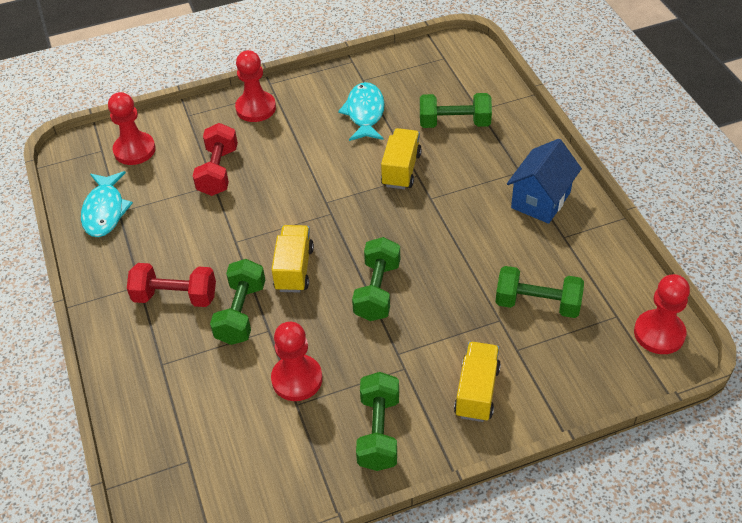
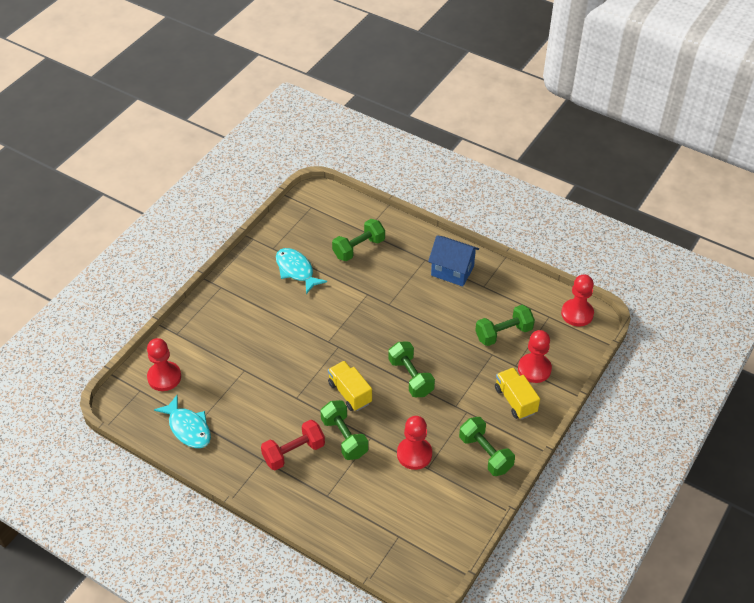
camera: 40 degrees left, 0 degrees up
red dumbbell [193,123,238,196] -> none
red pawn [235,50,276,122] -> red pawn moved to [518,330,552,383]
yellow truck [381,128,422,189] -> none
blue house [507,139,582,224] -> blue house turned 60 degrees counterclockwise [428,235,479,287]

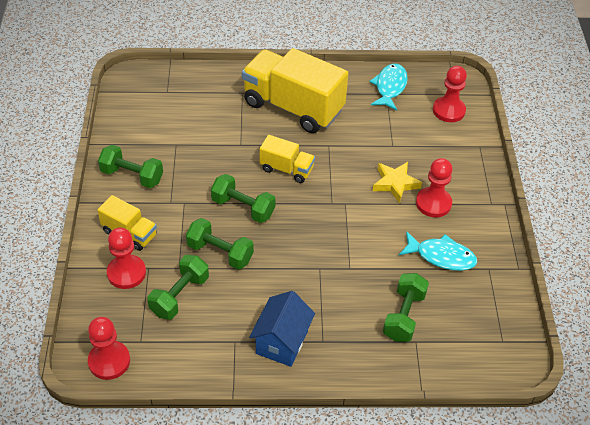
camera: 145 degrees right, 0 degrees up
turquoise fish [154,395,211,448] -> turquoise fish turned 90 degrees clockwise [370,64,408,111]
red dumbbell [261,420,325,471] -> yellow truck [242,48,348,133]
green dumbbell [320,400,368,460] -> green dumbbell moved to [186,218,254,270]
red pawn [397,416,432,470] -> red pawn moved to [416,158,452,217]
blue house [428,235,479,287] -> blue house turned 60 degrees counterclockwise [249,291,315,367]
none -> yellow star [373,162,422,203]

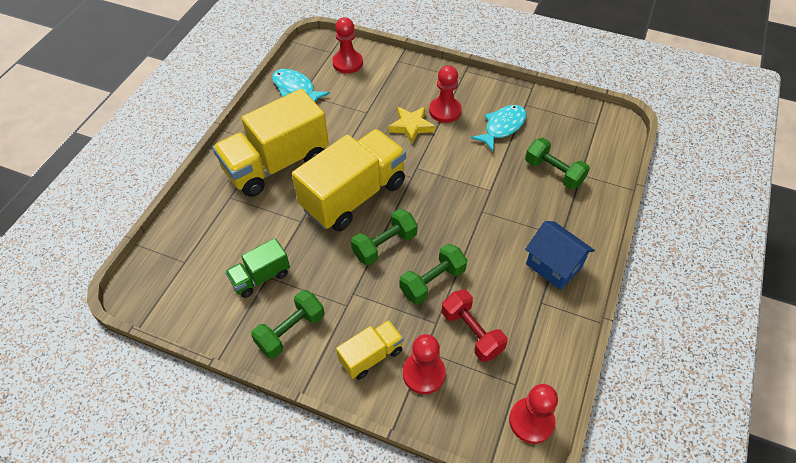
camera: 65 degrees left, 5 degrees up
green dumbbell [147,255,209,320] -> red dumbbell [442,289,508,362]
yellow truck [260,135,315,183] -> yellow truck [292,129,406,231], size x2.01
none -> green truck [225,238,290,298]

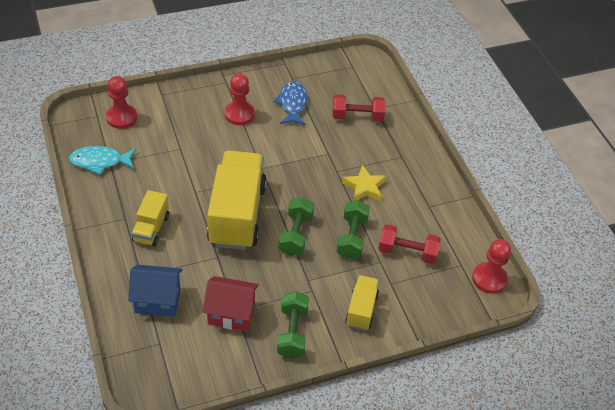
camera: 45 degrees left, 5 degrees down
yellow truck [212,89,329,197] -> yellow truck [131,190,169,246], size x0.50
green truck [225,238,290,298] -> red house [203,276,259,332]
yellow star [389,107,435,144] -> yellow star moved to [342,165,386,202]
red pawn [403,334,446,394] -> none
turquoise fish [471,105,526,151] -> blue fish [273,81,307,125]
green dumbbell [525,138,590,190] -> red dumbbell [332,95,385,122]
blue house [525,221,595,290] -> blue house moved to [128,265,183,317]

